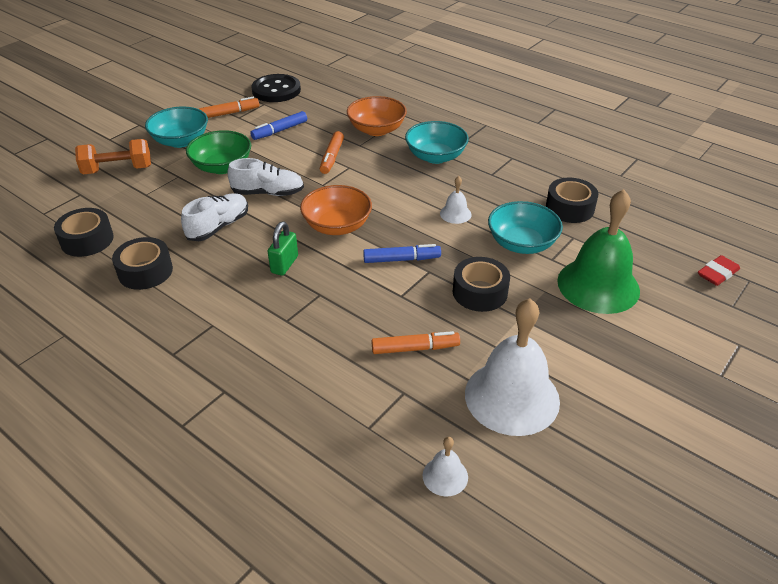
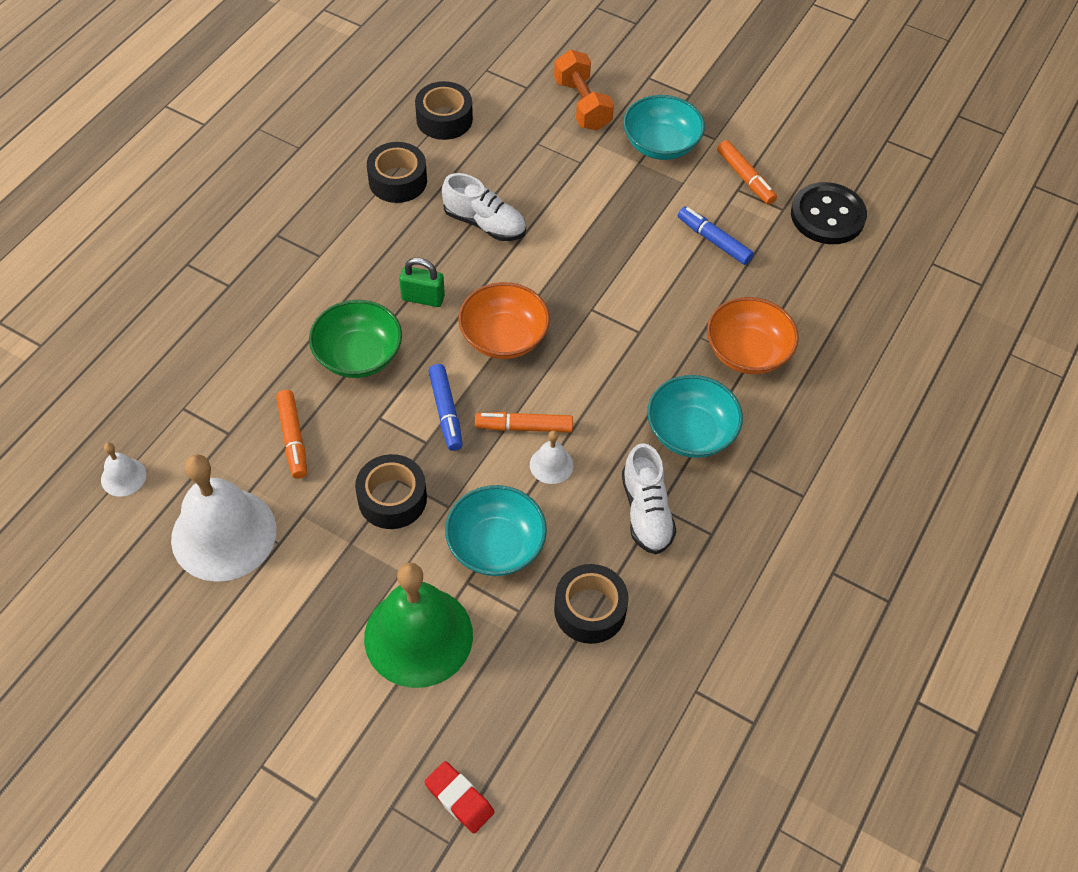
camera: 80 degrees right, 15 degrees up
green bowl [186,130,251,174] -> green bowl moved to [309,300,402,378]
white shoe [227,158,304,196] -> white shoe moved to [622,443,676,554]
orange marker [320,131,344,174] -> orange marker moved to [475,412,573,433]

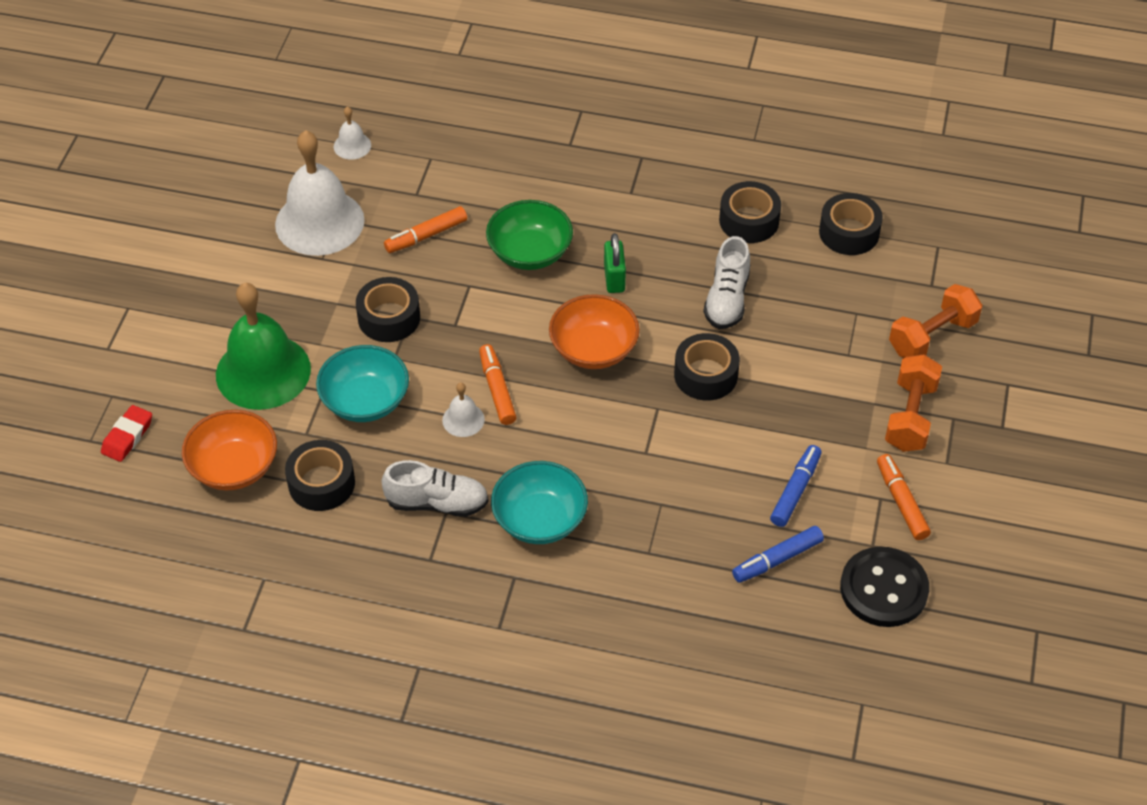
camera: 75 degrees right, 5 degrees down
blue marker [429,364,463,451] -> blue marker moved to [732,526,824,583]
white shoe [622,443,676,554] -> white shoe turned 150 degrees counterclockwise [382,460,489,517]
turquoise bowl [623,95,705,160] -> orange dumbbell [885,354,942,452]
orange bowl [707,297,799,374] -> orange bowl moved to [182,410,277,490]
orange marker [717,140,777,205] -> orange marker turned 120 degrees clockwise [877,454,931,540]
none -> black tape [674,333,740,401]

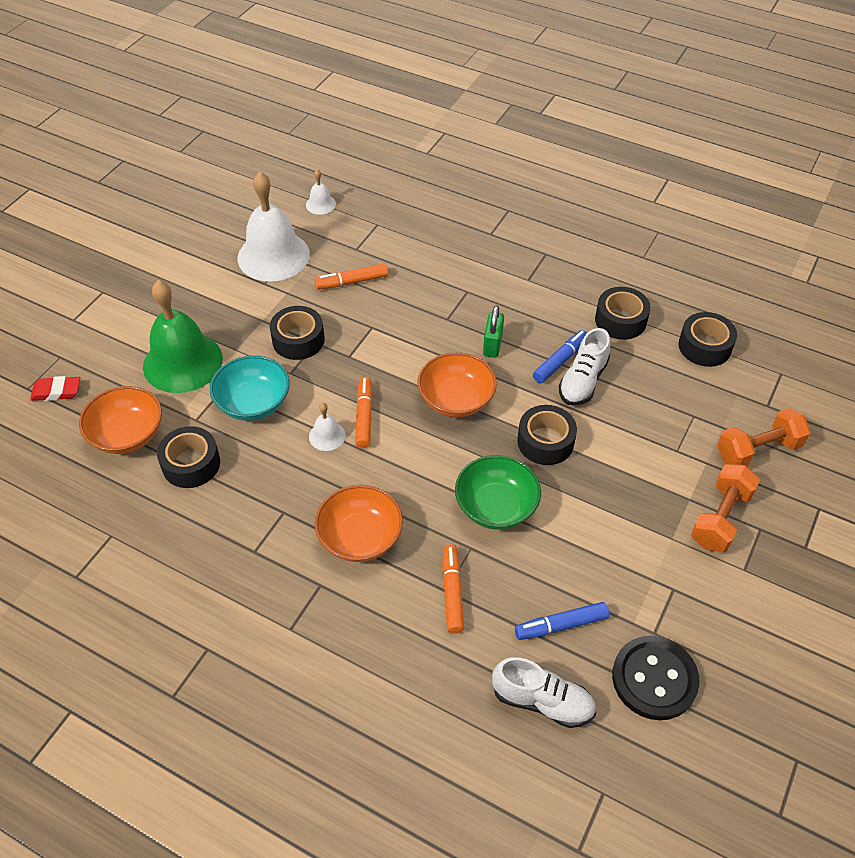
camera: 15 degrees right, 0 degrees up
red eraser [101,405,152,462] -> red eraser turned 45 degrees clockwise [30,376,80,401]
white shoe [382,460,489,517] -> white shoe moved to [492,657,596,728]
green bowl [486,200,573,270] -> green bowl moved to [455,455,541,530]
turquoise bowl [491,461,588,544] -> orange bowl [315,485,403,562]
blue marker [770,445,822,527] -> blue marker moved to [533,330,587,383]
orange marker [877,454,931,540] -> orange marker moved to [442,544,464,634]

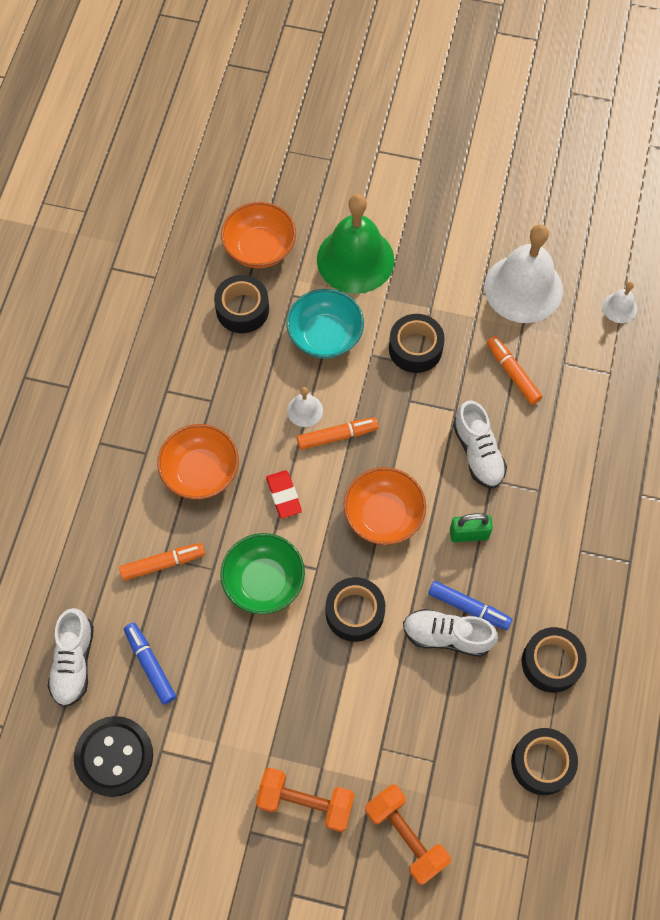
camera: 75 degrees right, 15 degrees up
red eraser [30,376,80,401] -> red eraser moved to [266,470,302,518]
none -> white shoe [453,400,507,488]

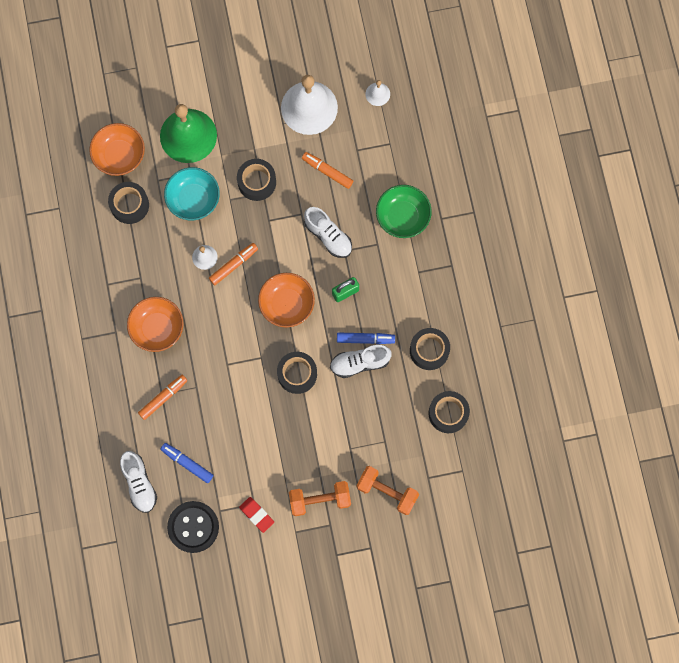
camera: 25 degrees left, 10 degrees up
green bowl [220,533,305,614] -> green bowl moved to [376,185,432,238]
red eraser [266,470,302,518] -> red eraser moved to [239,497,274,533]

